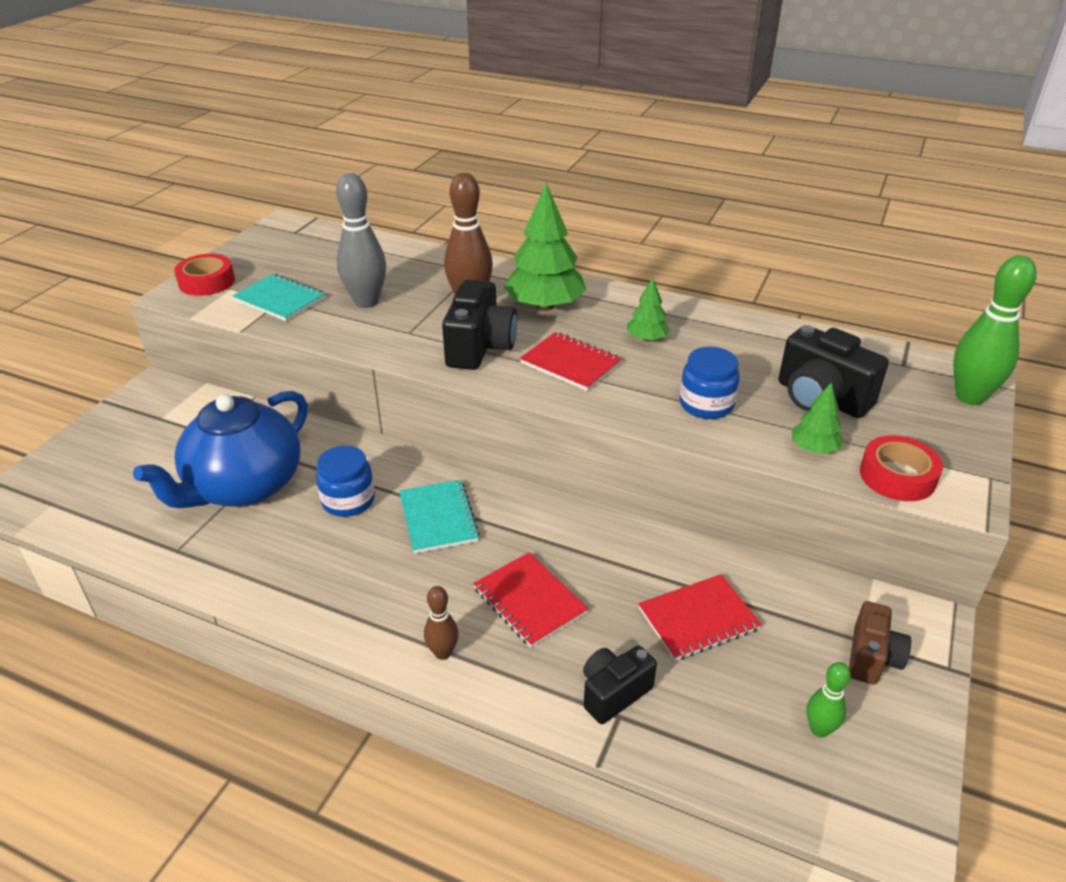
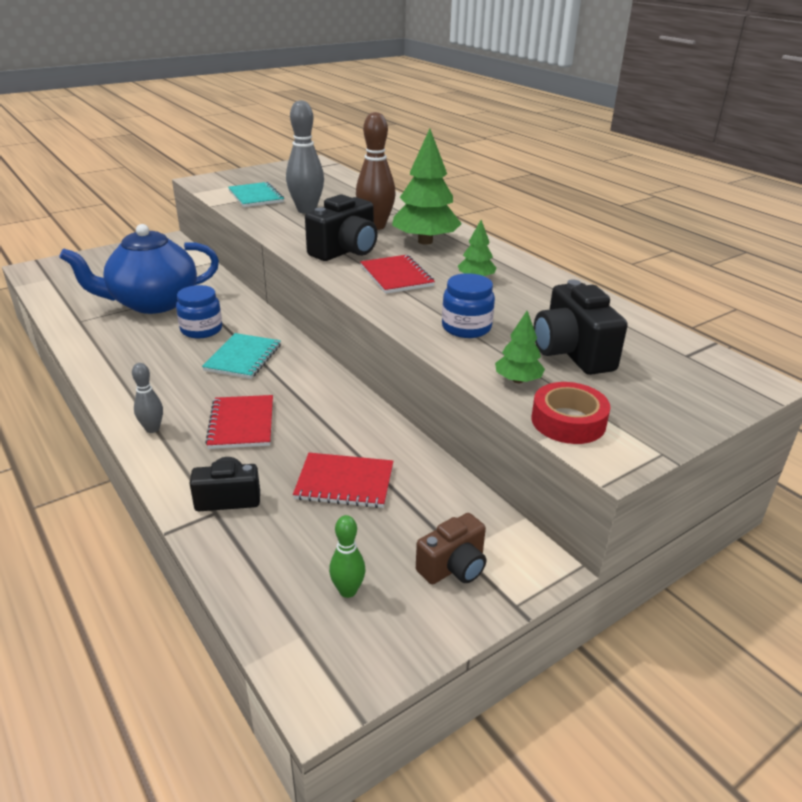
camera: 30 degrees right, 5 degrees down
red tape [174,254,235,296] -> none
brown bowling pin [424,586,459,660] -> grey bowling pin [132,363,163,433]
green bowling pin [953,255,1037,405] -> none

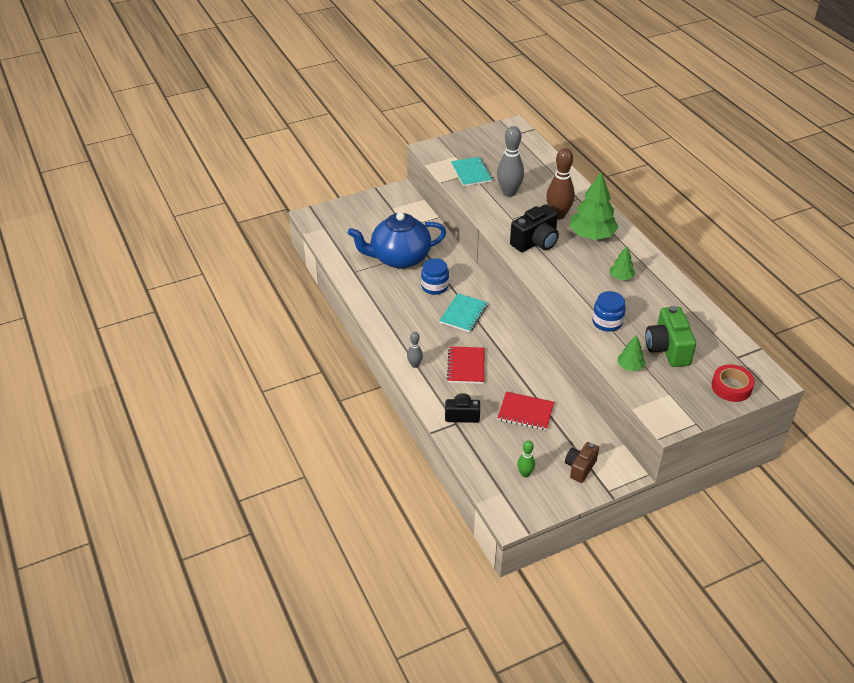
camera: 10 degrees right, 10 degrees up
red notebook [360,255,435,294] -> none
brown camera [416,513,486,584] -> brown camera turned 150 degrees clockwise [565,442,599,483]
red tape [532,382,611,444] -> red tape moved to [711,364,755,402]
black camera [534,279,628,375] -> green camera [645,306,696,367]

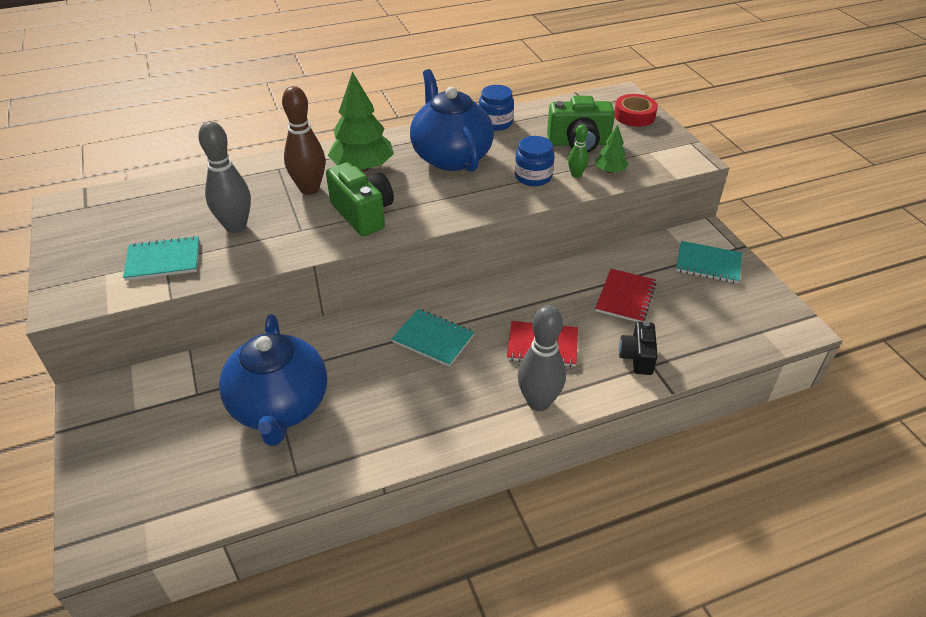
camera: 85 degrees left, 0 degrees up
grey bowling pin [407,332,423,368] -> grey bowling pin [518,305,566,411], size x1.91
blue jar [421,258,449,295] -> blue jar moved to [479,85,514,131]
black camera [510,204,559,252] -> green camera [326,163,394,236]
green bowling pin [517,440,535,477] -> green bowling pin moved to [568,124,589,178]
brown camera [565,442,599,483] -> turquoise notebook [676,241,742,283]
green tree [610,246,636,280] -> blue teapot [410,69,494,172]

